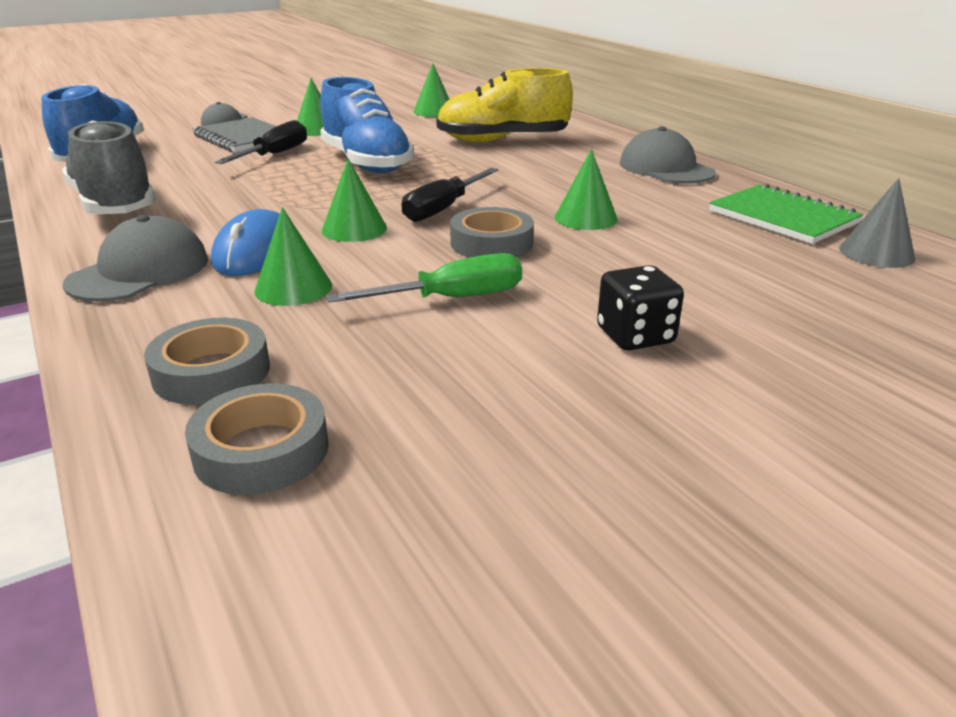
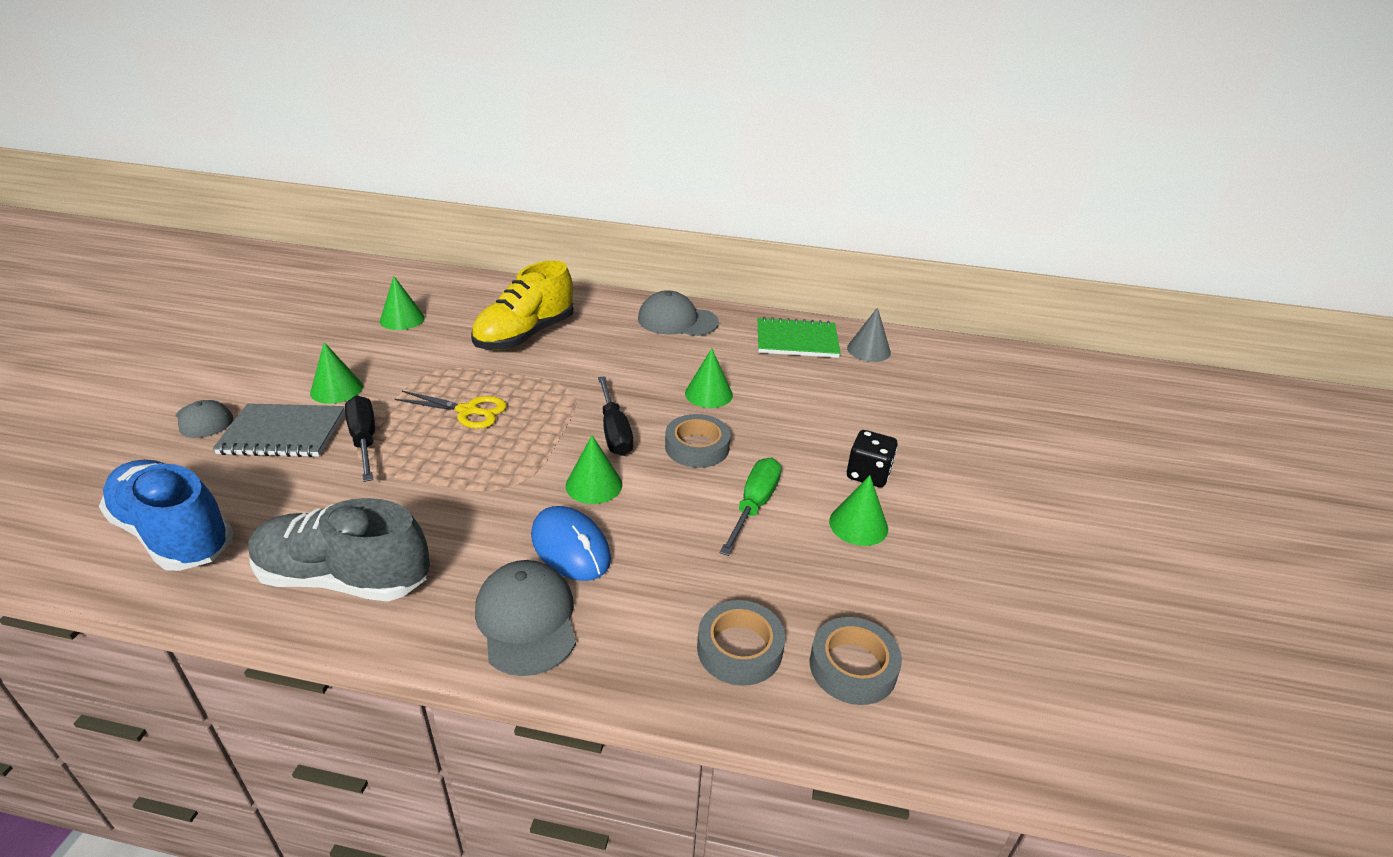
camera: 50 degrees left, 5 degrees up
green cone [254,207,332,306] -> green cone moved to [829,475,888,546]
blue shoe [320,77,414,173] -> yellow scissors [395,391,507,429]

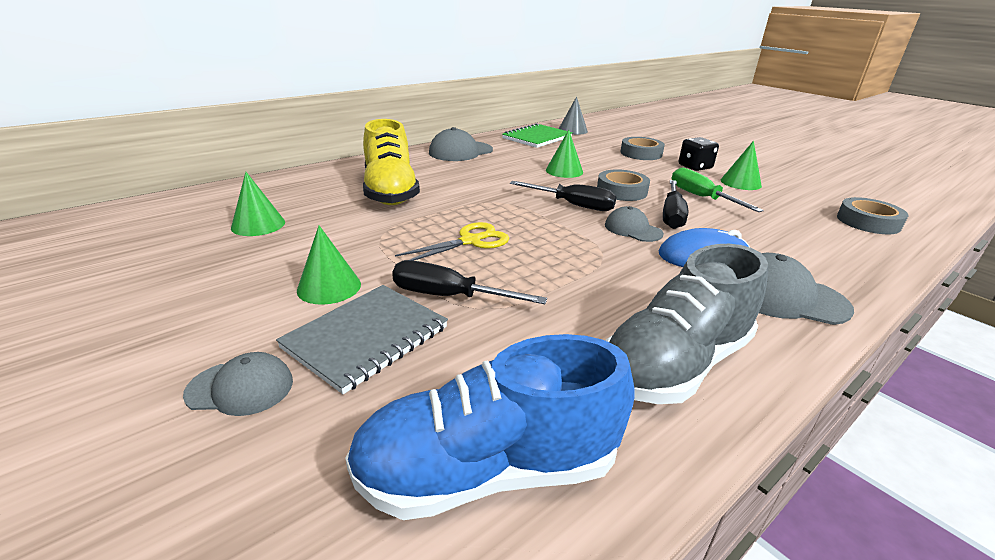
camera: 50 degrees left, 5 degrees down
green cone [566,435,622,504] -> grey cap [605,206,664,242]
grey tape [697,600,785,686] -> grey tape moved to [620,137,665,160]
none -> black screwdriver [663,180,688,229]

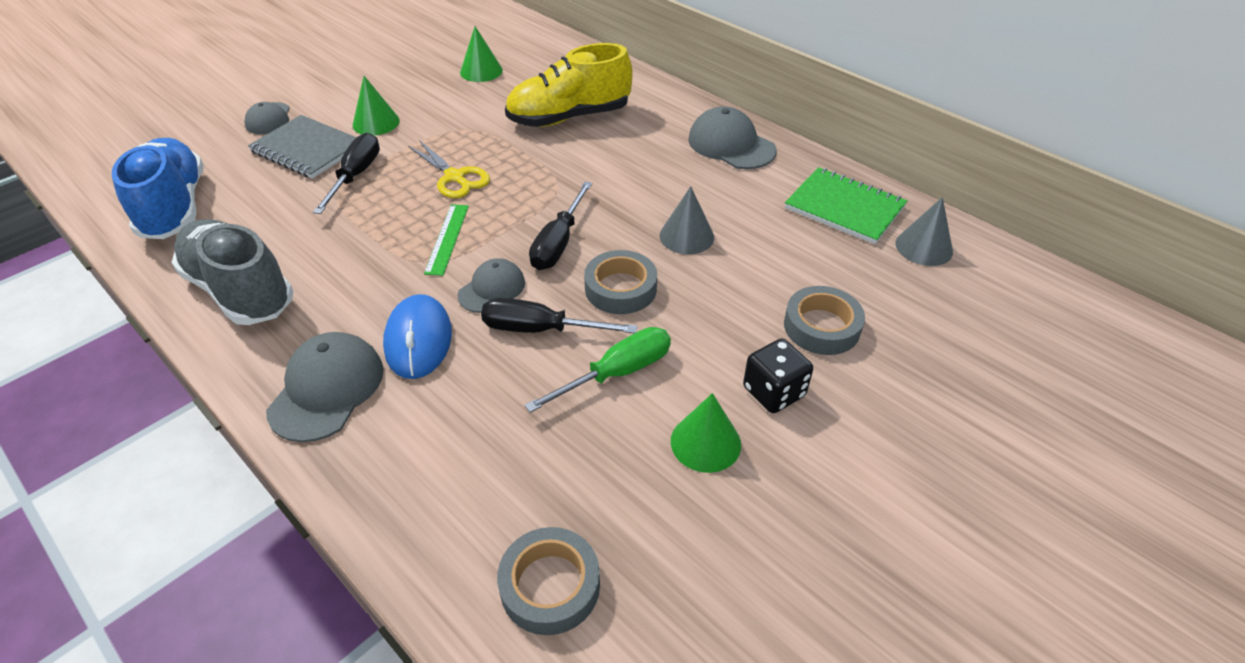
camera: 85 degrees right, 15 degrees up
green cone [546,130,583,178] -> grey cone [660,186,714,254]
none -> green ruler [424,204,469,276]

